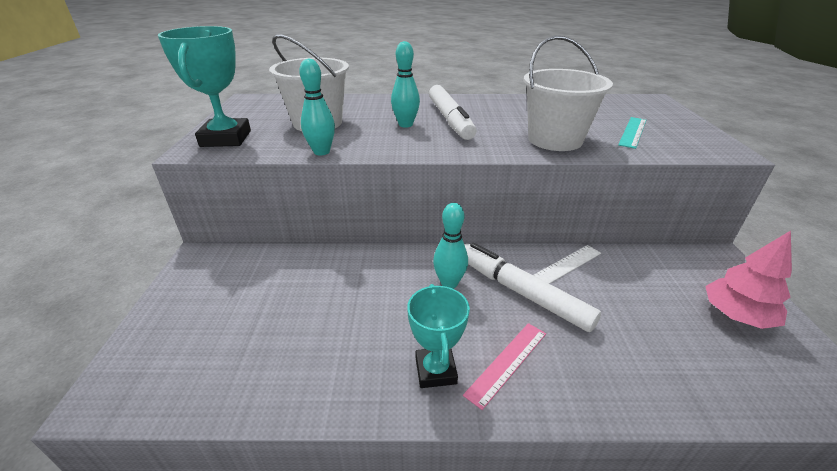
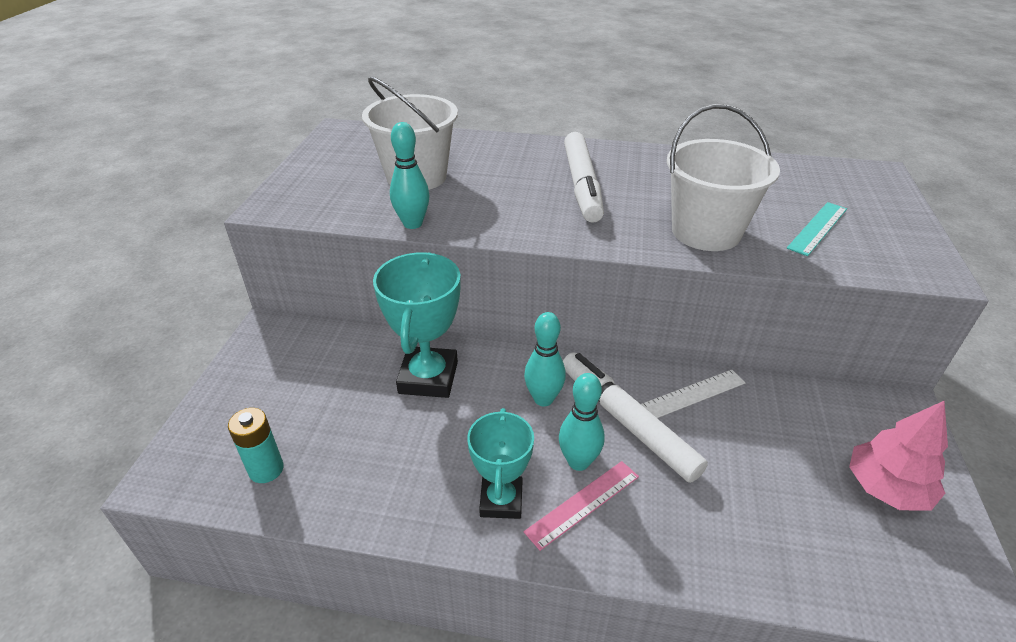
camera: 10 degrees right, 5 degrees up
turquoise trophy [158,26,251,147] -> turquoise trophy moved to [373,252,461,398]
turquoise bowling pin [391,41,420,128] -> turquoise bowling pin moved to [559,373,605,471]
none -> turquoise battery [228,408,284,483]

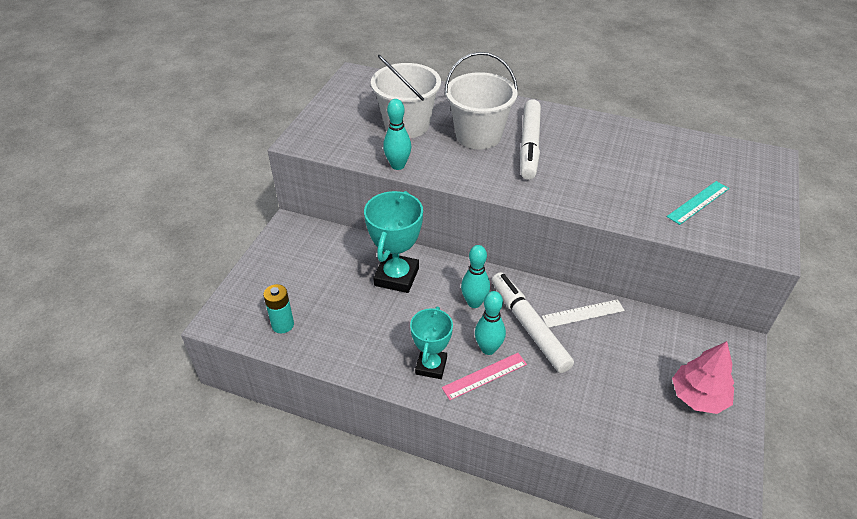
camera: 10 degrees right, 5 degrees up
white bucket [667,104,780,251] -> white bucket moved to [445,52,518,149]

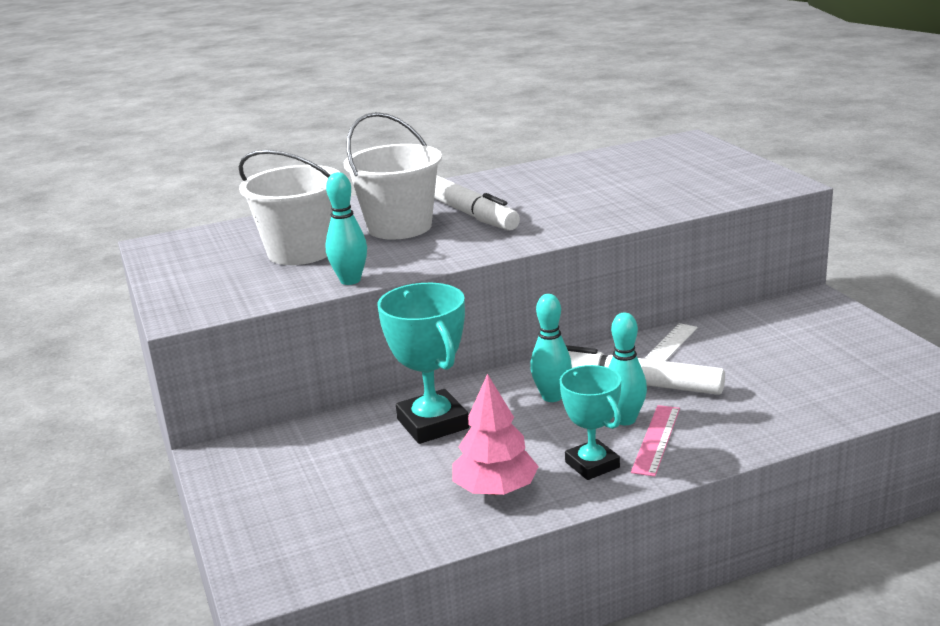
camera: 40 degrees left, 20 degrees down
turquoise battery [263,284,294,333] -> none
turquoise ruler [667,181,729,225] -> none
pink tree [672,341,734,414] -> pink tree moved to [452,374,539,495]

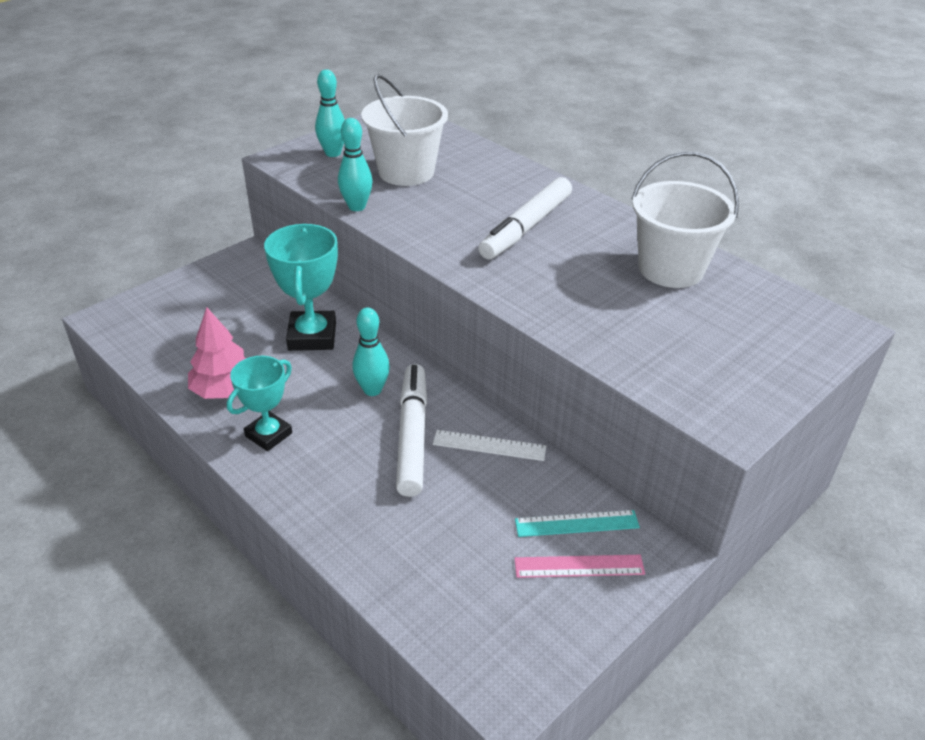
camera: 65 degrees right, 15 degrees up
white bucket [344,112,442,240] -> white bucket moved to [631,152,739,288]
turquoise trophy [377,283,469,444] -> turquoise trophy turned 45 degrees counterclockwise [264,224,338,351]
turquoise bowling pin [608,313,647,425] -> turquoise bowling pin moved to [315,69,345,157]
pink ruler [631,405,680,477] -> pink ruler moved to [514,555,645,578]
none -> turquoise ruler [515,510,640,537]

